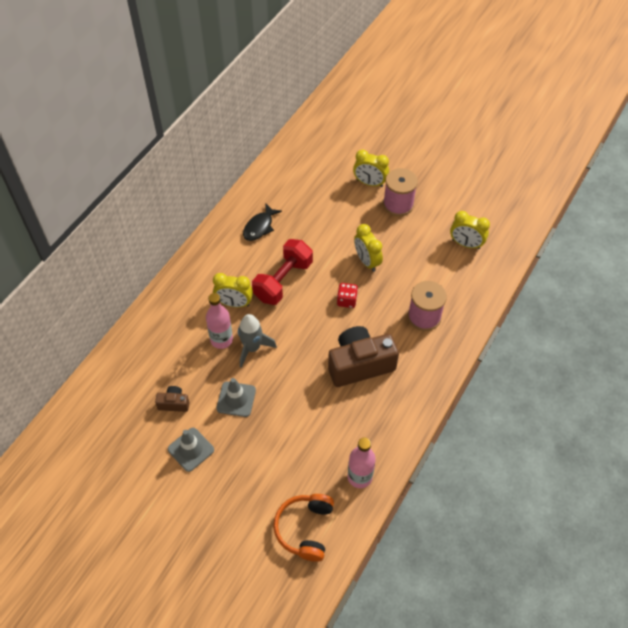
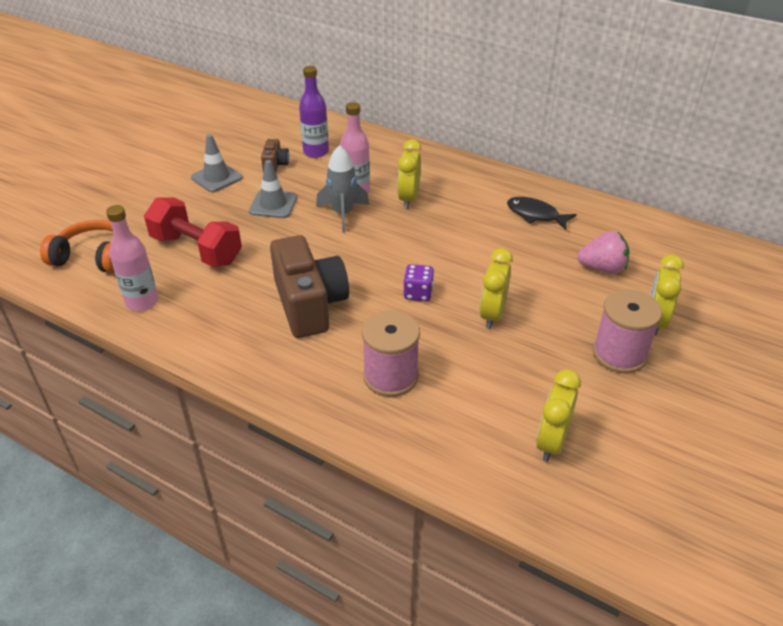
camera: 90 degrees right, 15 degrees down
red dumbbell [252,239,313,305] -> red dumbbell moved to [144,197,242,267]
red dice [337,283,358,308] -> purple dice [403,264,434,301]
yellow clock [354,224,383,272] -> yellow clock turned 45 degrees counterclockwise [480,248,513,329]
none -> purple bottle [299,66,329,158]
none -> pink strawberry [577,231,630,274]

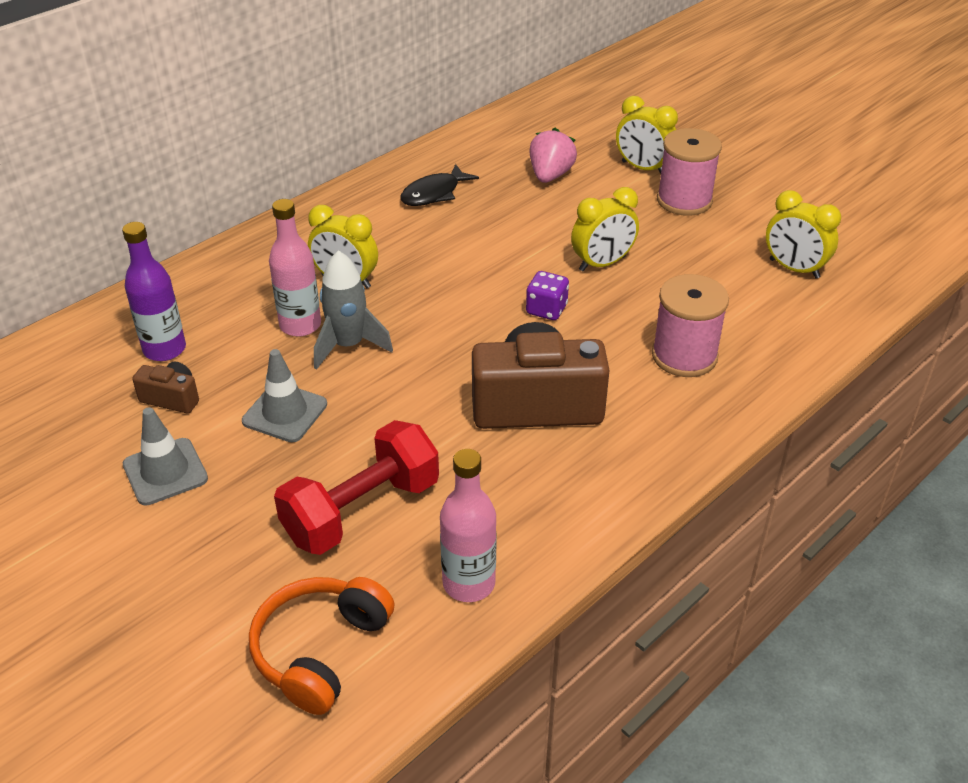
camera: 75 degrees left, 0 degrees up
yellow clock [480,248,513,329] -> yellow clock turned 60 degrees counterclockwise [571,187,639,271]

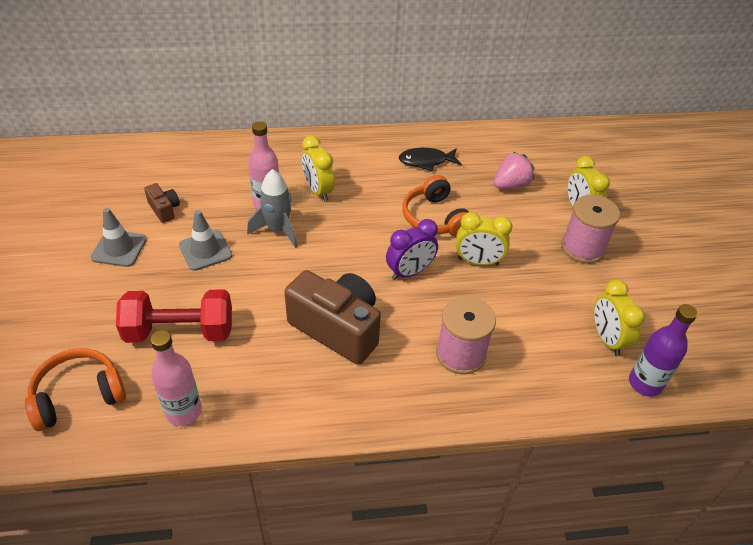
camera: 35 degrees right, 5 degrees up
purple bottle [122,222,186,361] -> purple bottle moved to [629,304,697,397]
purple dice [526,271,569,320] -> purple clock [386,219,438,280]
none -> orange headphones [402,175,469,237]

